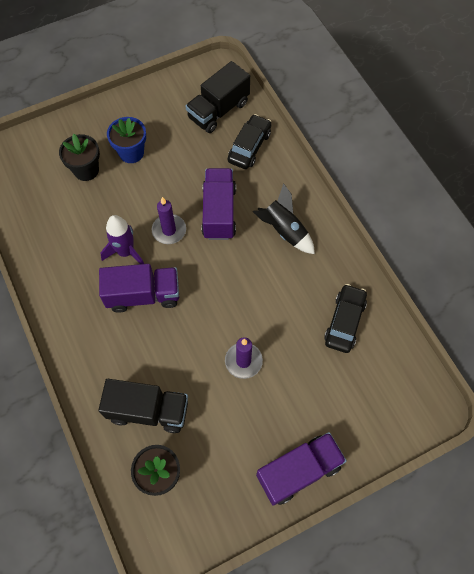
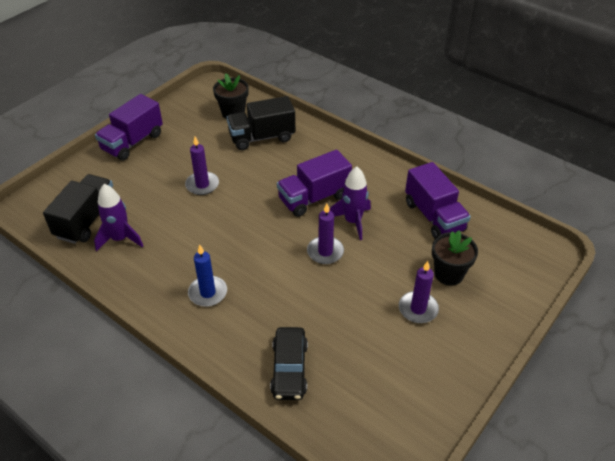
camera: 155 degrees right, 20 degrees down
blue flower pot [107,117,146,163] -> purple candle [399,261,439,323]
black truck [186,61,250,133] -> black truck moved to [43,174,113,244]
purple truck [201,168,236,240] -> purple truck moved to [405,162,471,239]
black rocket [253,183,315,254] -> blue candle [188,244,227,307]
black car [324,284,367,353] -> purple rocket [94,184,143,251]

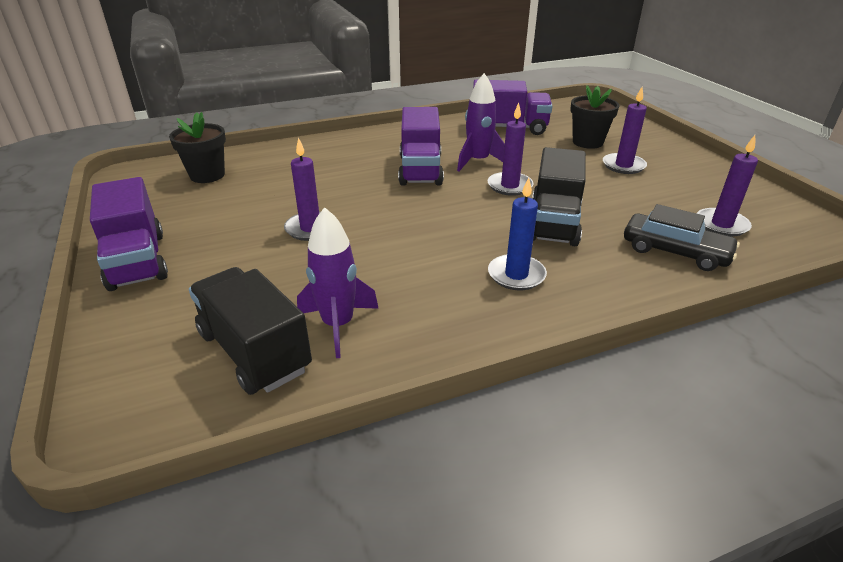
camera: 60 degrees left, 10 degrees down
black truck [226,96,295,150] -> black truck moved to [532,147,586,246]
none -> purple candle [697,135,758,237]

